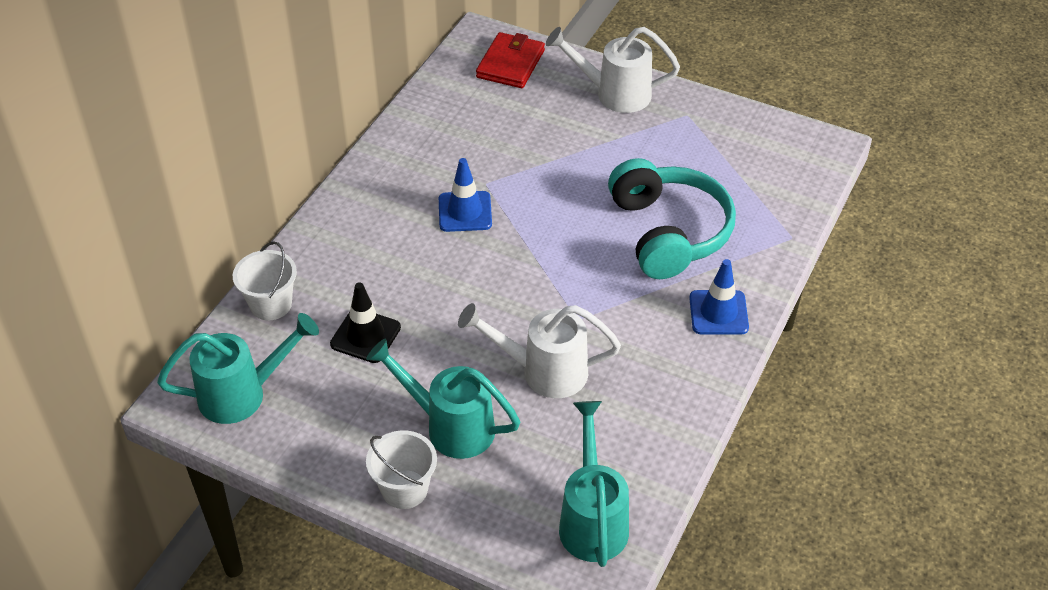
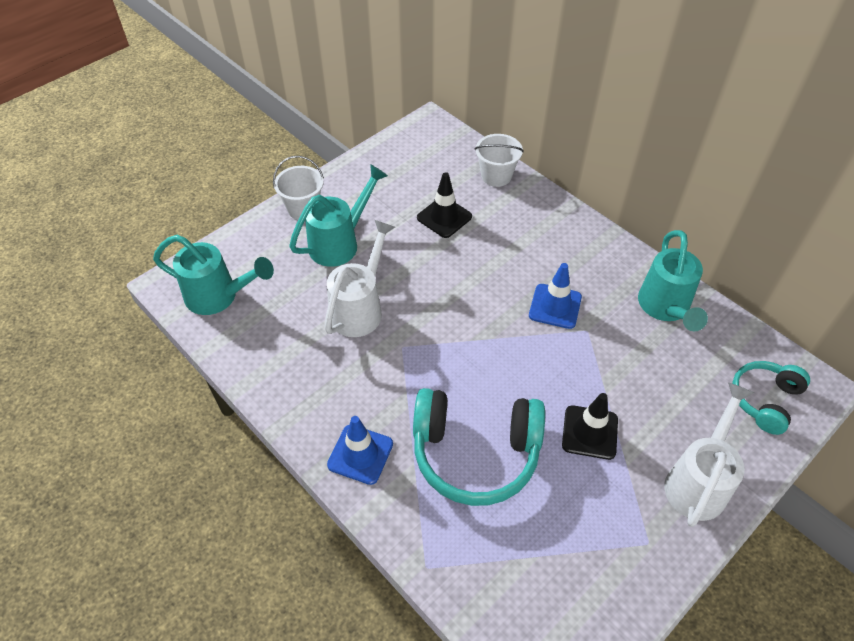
camera: 110 degrees right, 5 degrees up
turquoise watering can [157,313,319,424] -> turquoise watering can moved to [638,230,708,331]
red wallet [476,32,545,88] -> turquoise headphones [732,361,810,435]
none -> black traffic cone [562,393,618,460]

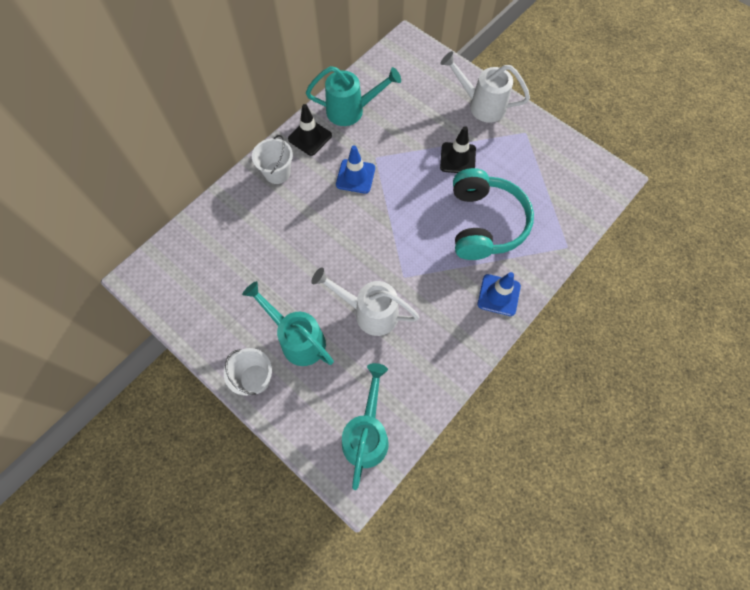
camera: 95 degrees left, 15 degrees up
black traffic cone [417,172,472,238] -> black traffic cone moved to [288,104,332,156]
white bucket [475,134,524,187] -> white bucket moved to [252,135,293,184]
turquoise headphones [732,361,810,435] -> none

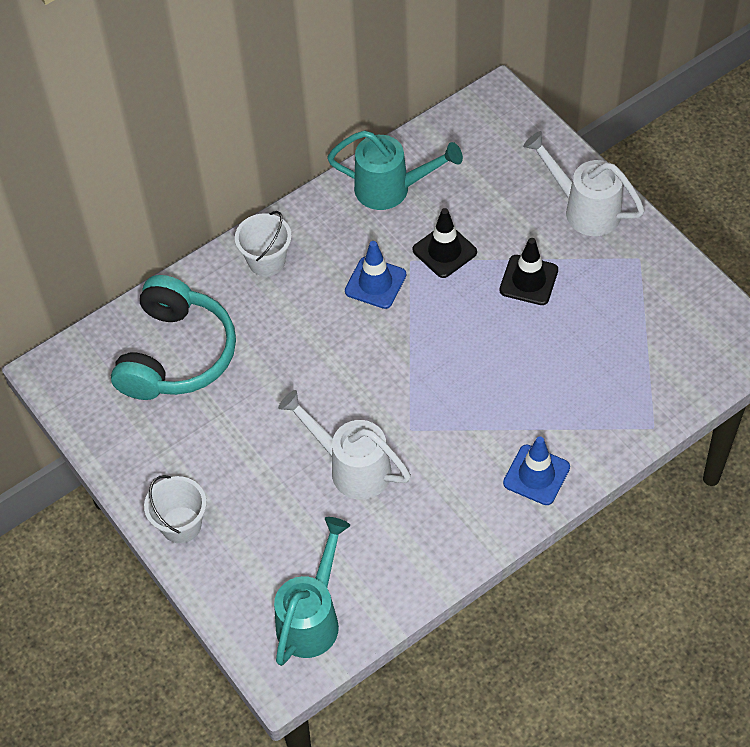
camera: 15 degrees right, 10 degrees down
turquoise watering can [242,281,334,366] -> none
black traffic cone [288,104,332,156] -> black traffic cone moved to [412,208,477,278]
turquoise headphones [453,168,534,260] -> turquoise headphones moved to [111,275,236,400]

